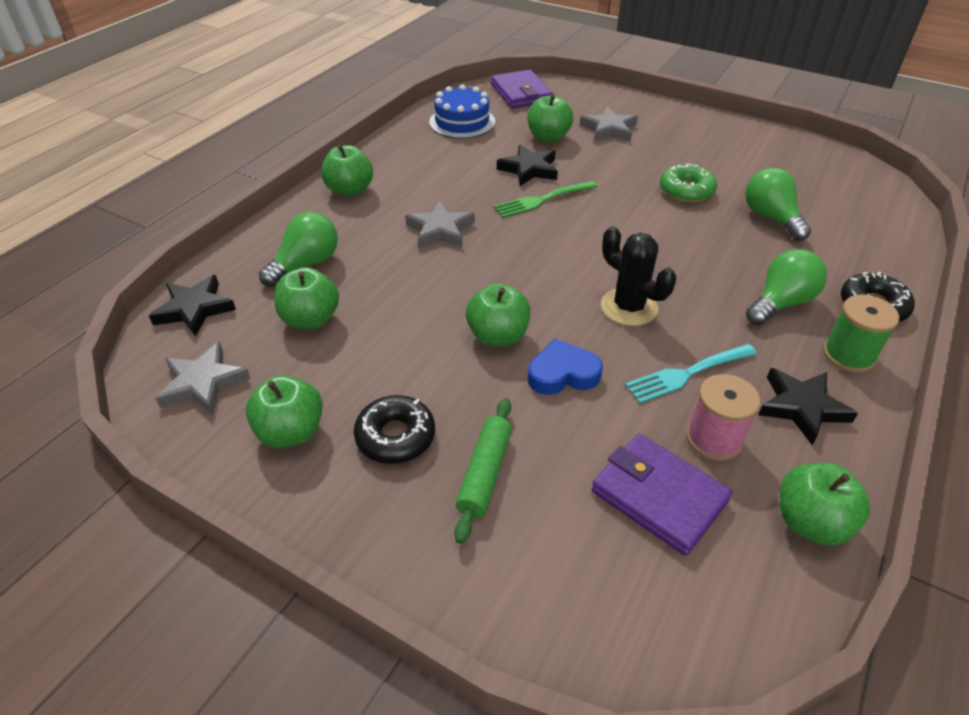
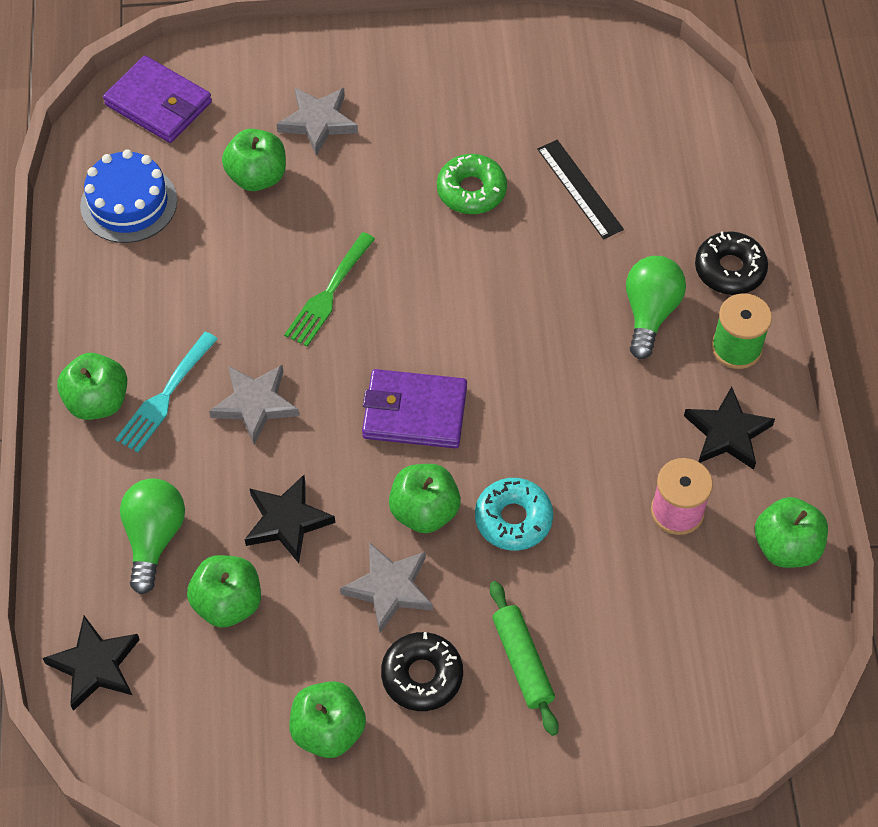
camera: 35 degrees left, 15 degrees up
grey star [155,342,251,415] -> grey star moved to [340,542,433,633]
black star [497,145,558,186] -> black star moved to [244,475,335,563]
blue heart [528,338,603,395] -> turquoise donut [475,478,553,550]
purple wallet [591,434,732,556] -> purple wallet moved to [362,369,467,448]
black cactus [601,226,676,326] -> none
turquoise fork [625,344,757,404] -> turquoise fork moved to [115,332,218,452]
green light bulb [745,168,811,241] -> black ruler [537,140,624,239]

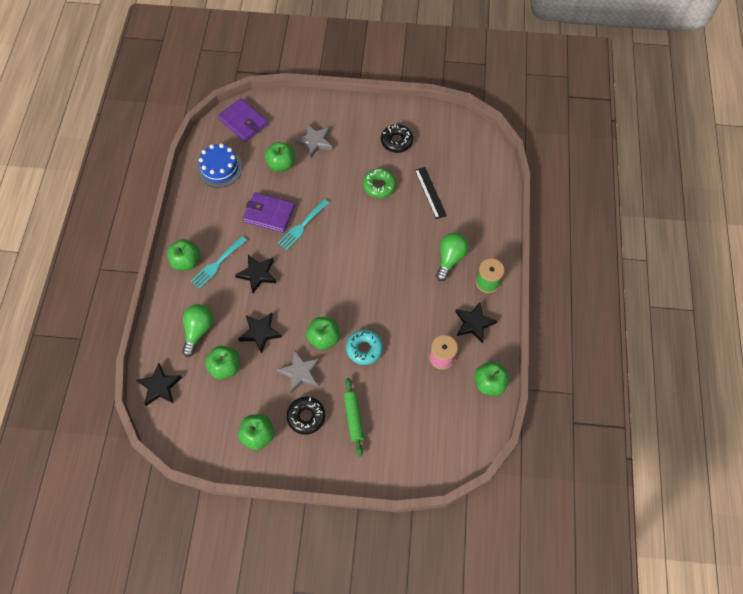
camera: 10 degrees right, 5 degrees up
grey star [209,365,299,445] -> black star [235,255,276,293]
green fork [284,232,375,347] -> turquoise fork [278,199,329,250]
purple wallet [362,369,467,448] -> purple wallet moved to [243,192,295,233]
black donut [695,231,768,295] -> black donut moved to [381,124,413,153]

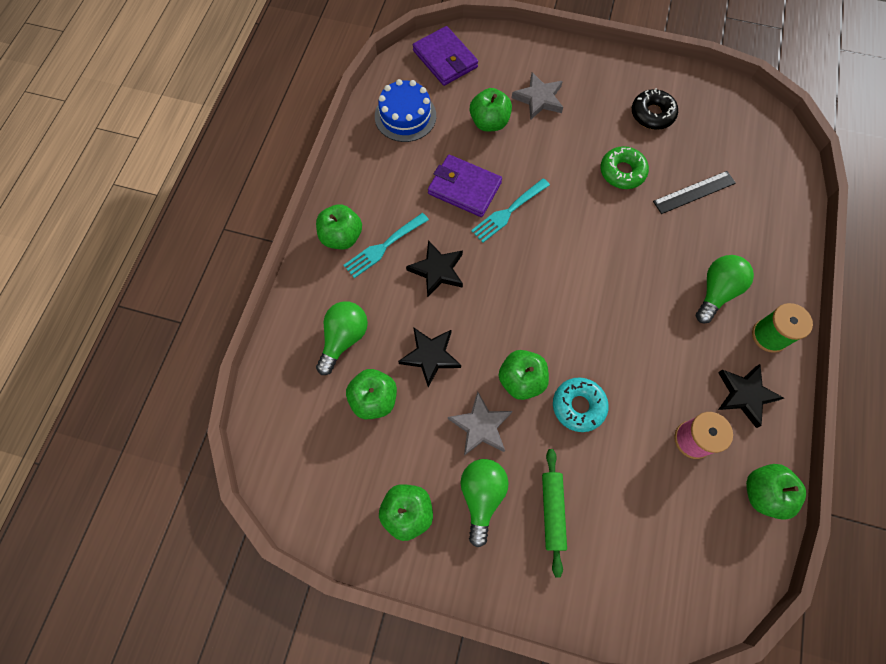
camera: 10 degrees right, 5 degrees up
black star [137,363,182,406] -> none
black donut [287,397,325,435] -> green light bulb [460,459,508,547]
black ruler [415,167,447,219] -> black ruler turned 75 degrees clockwise [653,171,736,214]

